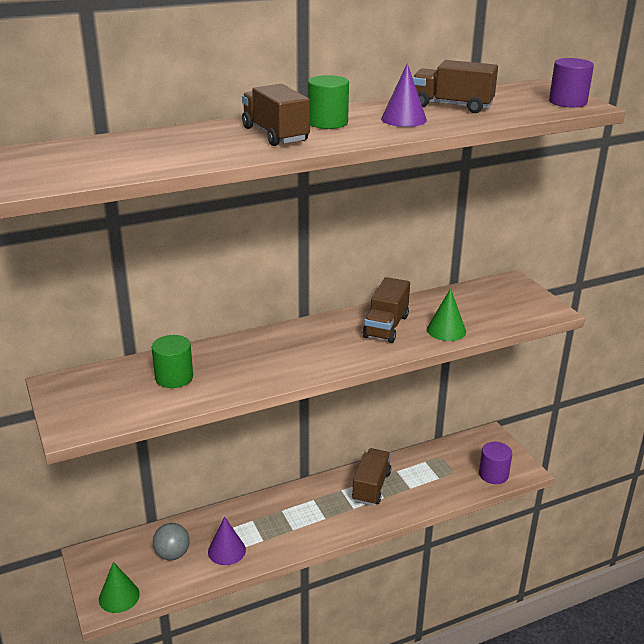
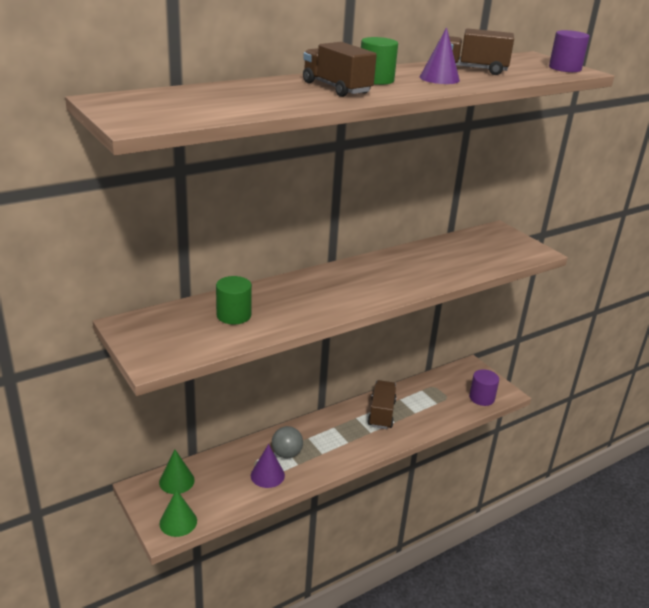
camera: 10 degrees left, 0 degrees up
grey ball [153,523,189,560] -> grey ball moved to [272,426,303,458]
brown truck [363,277,410,343] -> none
green cone [427,288,466,341] -> green cone moved to [159,450,195,494]

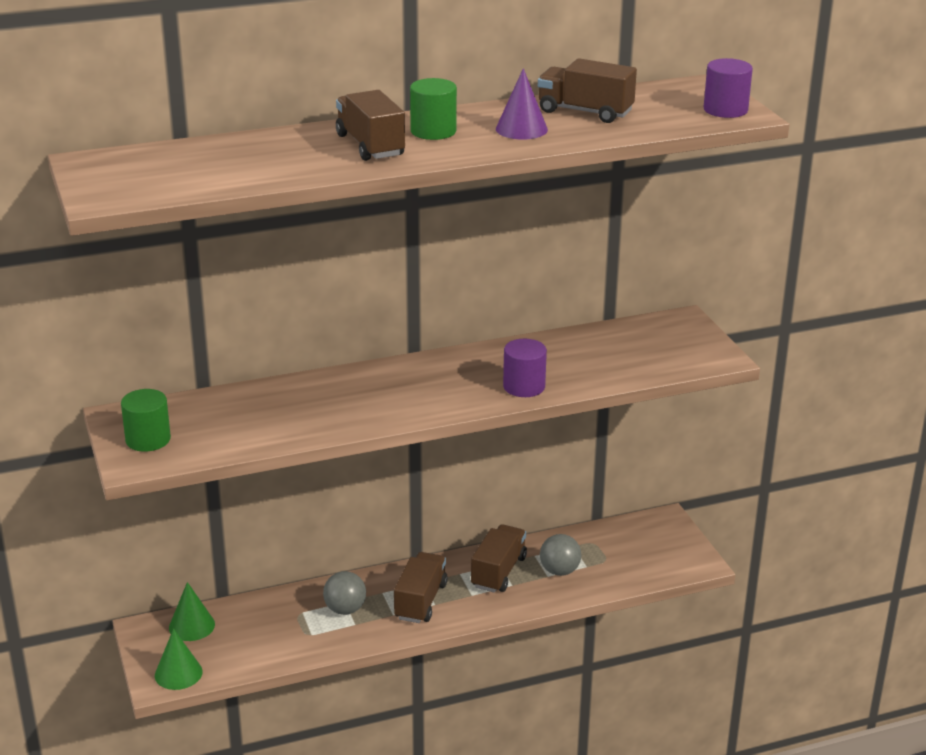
camera: 15 degrees right, 0 degrees up
green cylinder [216,276,252,324] -> green cylinder moved to [121,389,171,452]
purple cone [251,444,285,488] -> none
purple cylinder [469,369,499,406] -> purple cylinder moved to [503,339,547,397]
none -> brown truck [394,552,448,623]
none -> grey ball [540,534,581,576]

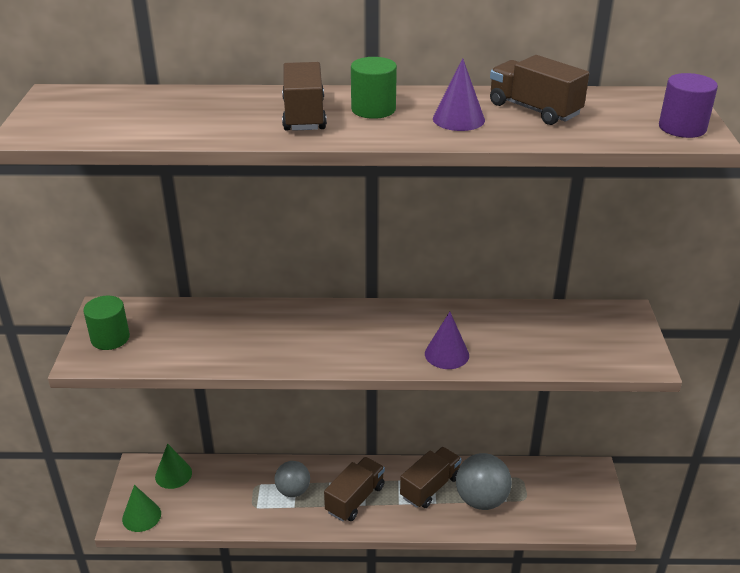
camera: 20 degrees right, 5 degrees up
purple cylinder [503,339,547,397] -> purple cone [425,312,469,369]
grey ball [540,534,581,576] -> grey ball [456,453,512,510], size x1.53

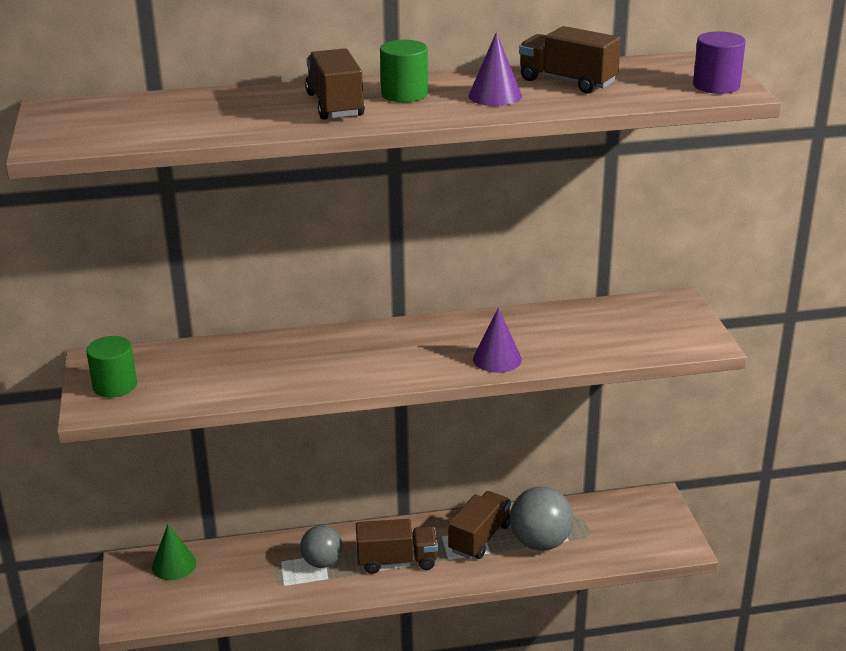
camera: 10 degrees left, 5 degrees down
green cone [122,485,161,532] -> none
brown truck [324,457,385,522] -> brown truck turned 60 degrees clockwise [356,519,438,574]

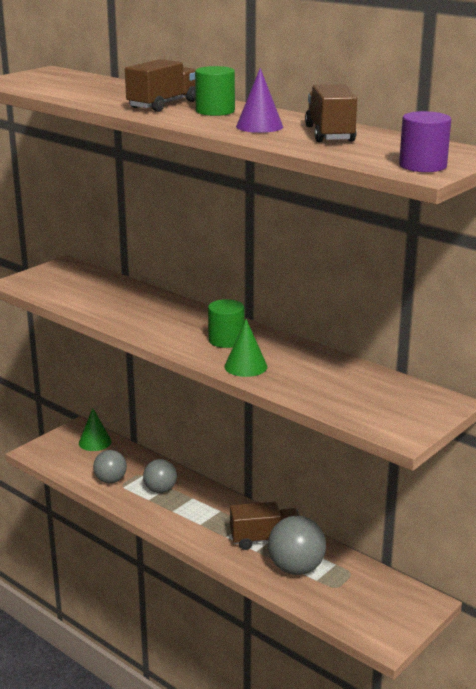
camera: 50 degrees right, 5 degrees down
green cylinder [86,336,137,398] -> green cylinder moved to [208,299,244,348]
brown truck [356,519,438,574] -> none
purple cone [473,308,522,373] -> green cone [224,319,268,377]
none -> grey ball [93,450,127,483]

